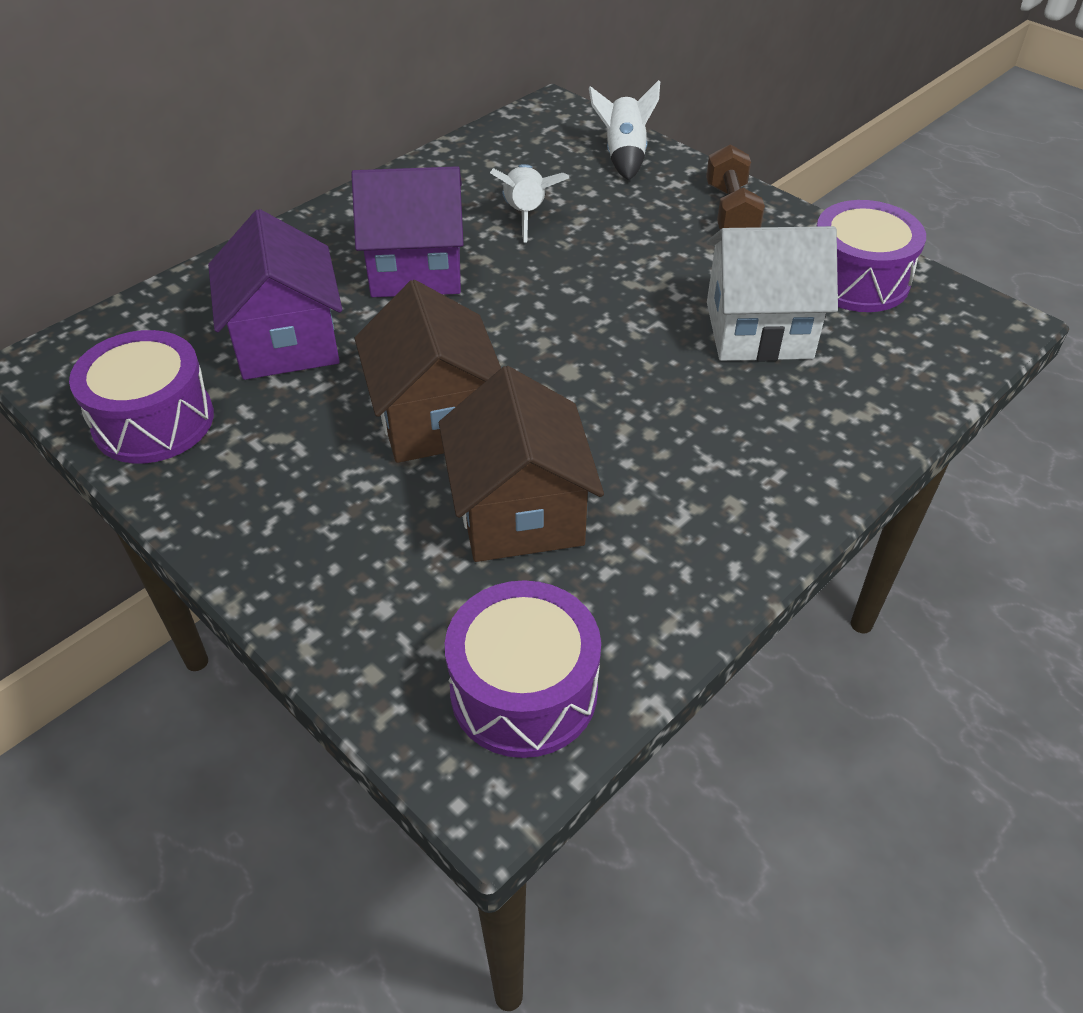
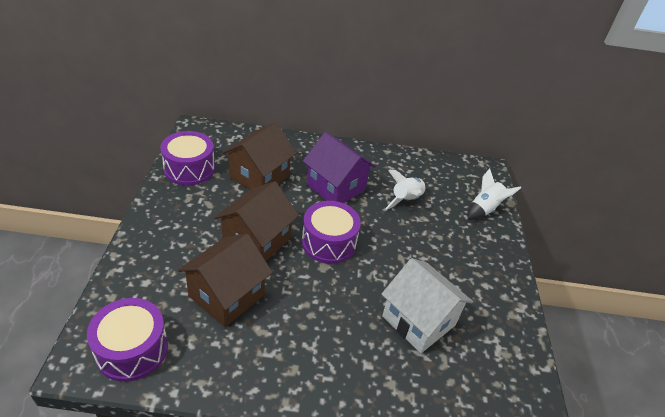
camera: 45 degrees right, 5 degrees down
purple house [208,209,342,380] -> brown house [222,122,297,190]
brown dumbbell [706,144,765,229] -> none
purple drum [816,200,926,312] -> purple drum moved to [302,201,361,264]

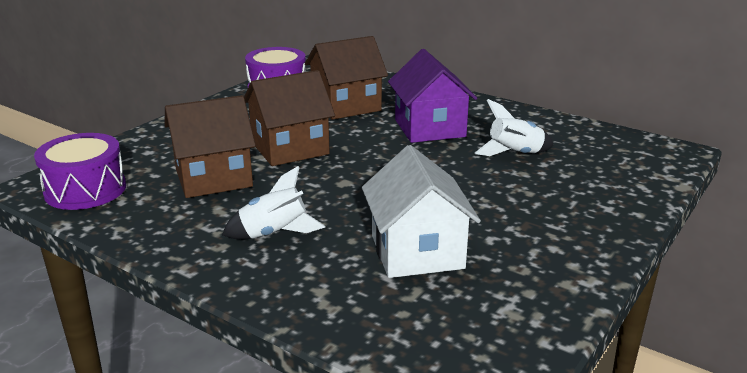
camera: 35 degrees right, 15 degrees down
purple drum [302,201,361,264] -> none
white rocket [468,168,521,220] -> white rocket moved to [222,166,326,239]

